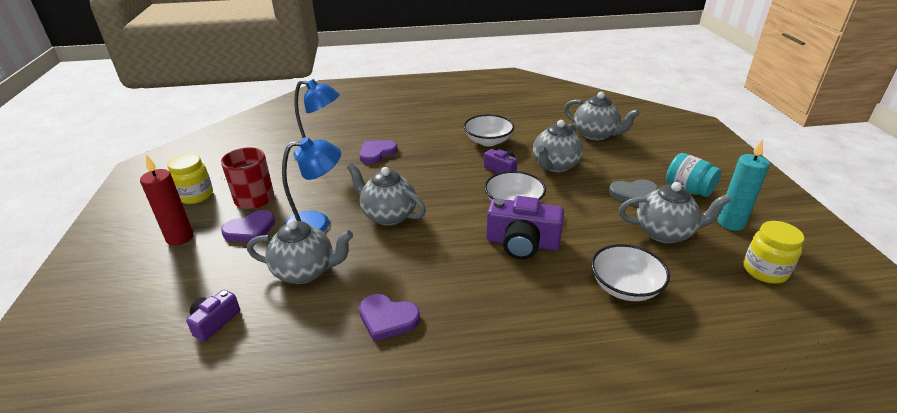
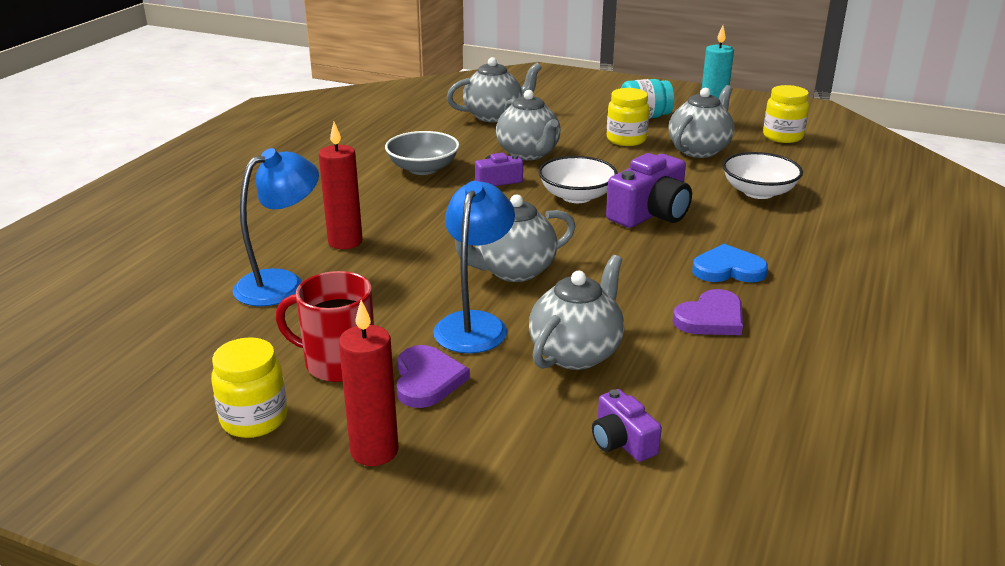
camera: 60 degrees left, 5 degrees down
purple heart [359,140,398,164] -> red candle [319,122,363,249]
white bowl [464,114,514,146] -> grey bowl [385,131,460,175]
grey heart [609,179,658,206] -> yellow jar [607,88,649,146]
none -> blue heart [692,244,768,283]

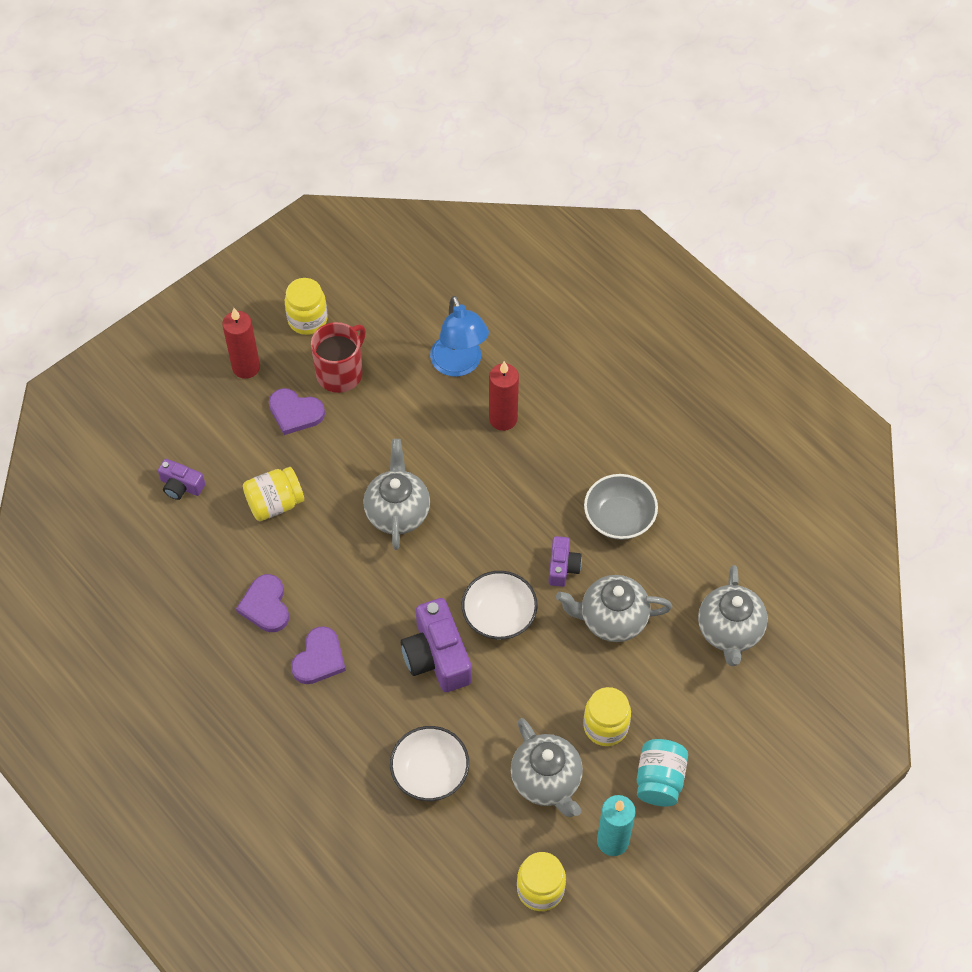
camera: 115 degrees right, 30 degrees up
blue lamp [433,181,515,354] -> none
grey teapot [529,255,624,370] -> yellow jar [243,467,304,521]
purple camera [592,389,662,462] -> purple camera turned 150 degrees counterclockwise [158,459,205,500]
blue heart [692,244,768,283] -> purple heart [291,626,346,684]

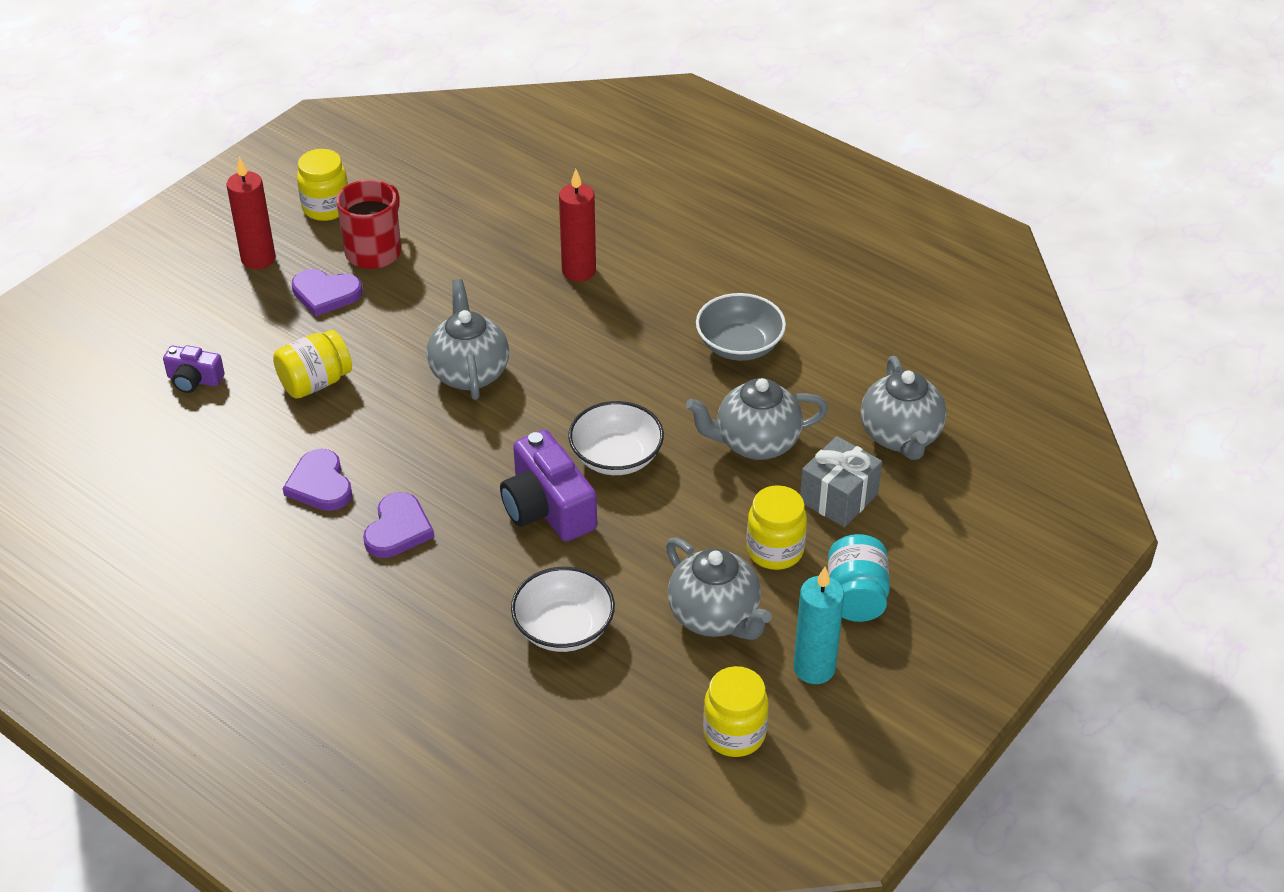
camera: 10 degrees left, 15 degrees down
blue lamp [430,296,489,377] -> none
purple camera [549,536,582,587] -> none
none -> grey gift [800,436,882,527]

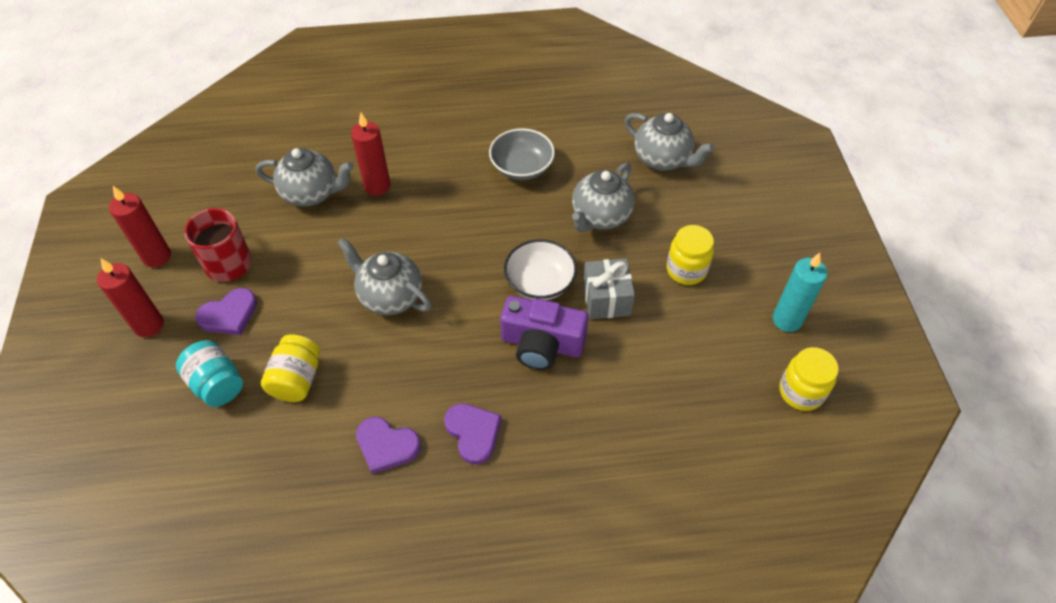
camera: 45 degrees left, 10 degrees up
purple camera [163,345,224,393] -> none
yellow jar [297,149,348,221] -> red candle [109,186,171,267]
white bowl [511,567,615,652] -> none
grey teapot [666,537,772,640] -> grey teapot moved to [256,148,354,207]
grey gift [800,436,882,527] -> grey gift moved to [583,259,635,319]
turquoise jar [828,534,890,622] -> turquoise jar moved to [176,340,243,407]

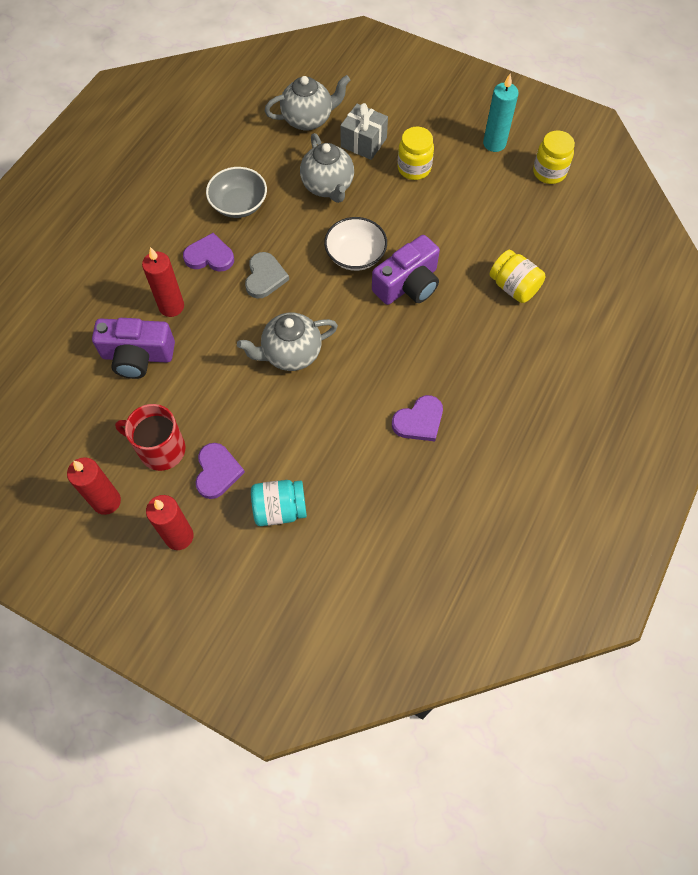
camera: 55 degrees left, 10 degrees up
grey teapot [256,148,354,207] -> purple camera [92,318,175,379]
yellow jar [261,334,320,402] -> yellow jar moved to [490,250,545,303]
purple heart [444,403,501,464] -> purple heart moved to [183,233,234,272]
grey gift [583,259,635,319] -> grey gift moved to [340,103,388,160]
none -> grey heart [245,252,289,298]

